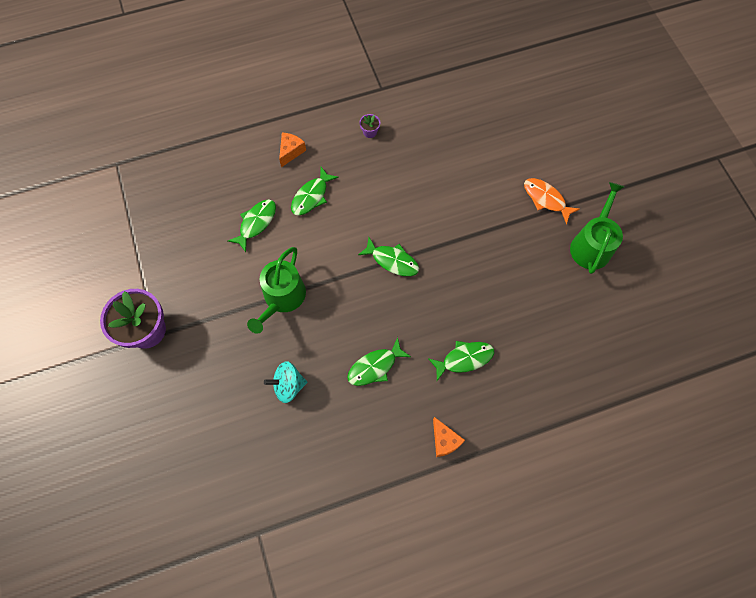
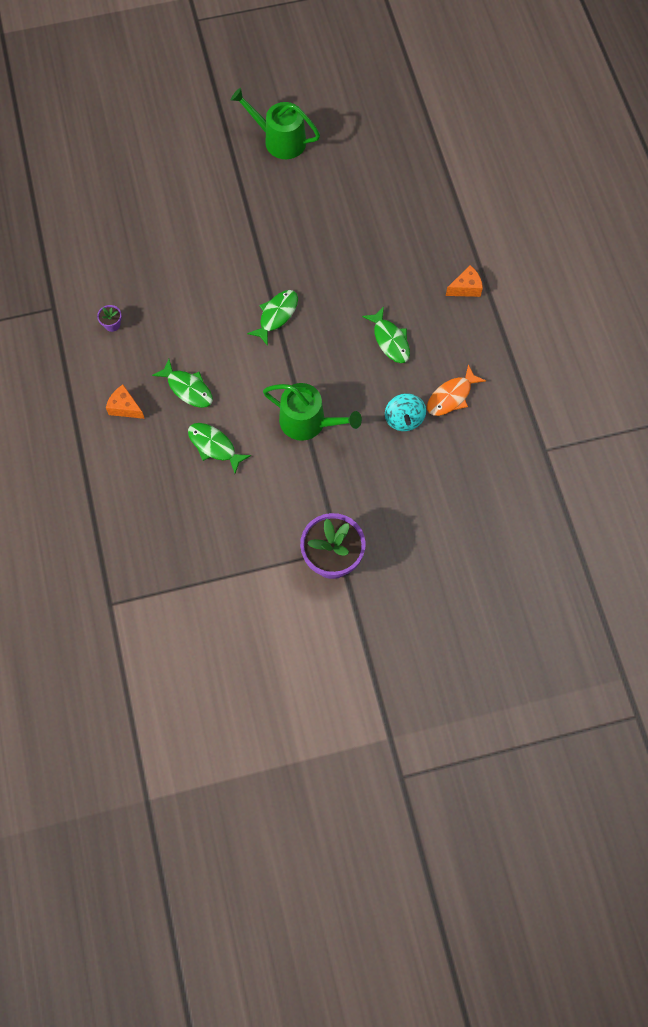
camera: 85 degrees left, 0 degrees up
green fish [428,341,495,381] -> none
orange fish [524,178,580,224] -> orange fish moved to [427,364,486,416]

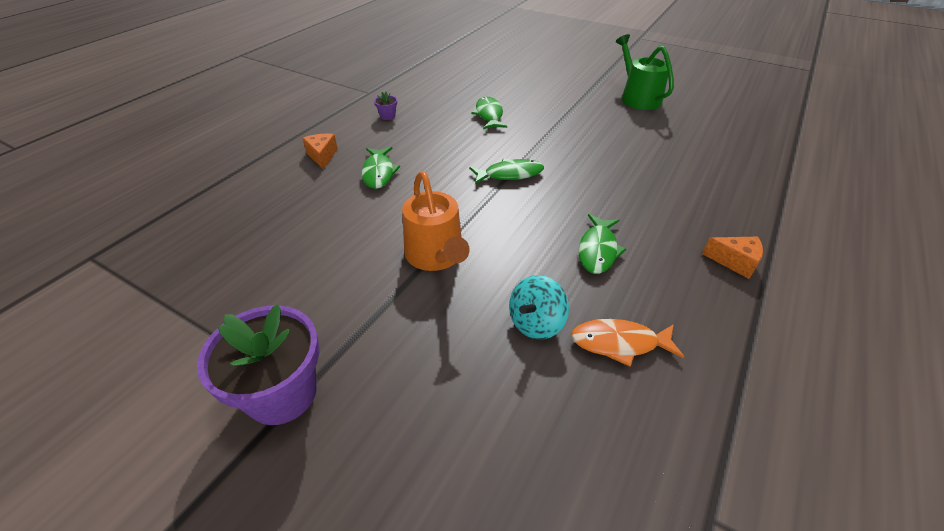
camera: 45 degrees right, 25 degrees down
green fish [188,423,251,473] -> green fish moved to [471,97,507,129]
green watering can [263,383,362,441] -> orange watering can [402,171,470,271]

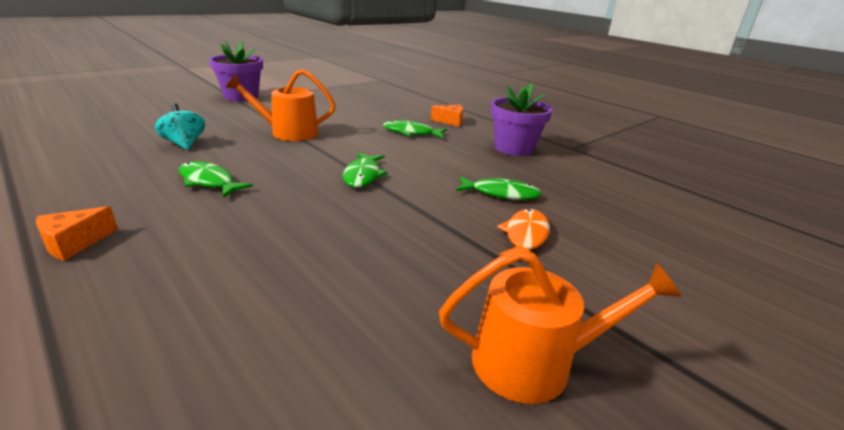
camera: 105 degrees right, 15 degrees down
purple flower pot [374,92,397,120] -> purple flower pot [491,83,553,156], size x2.43
orange fish [571,319,684,367] -> orange fish moved to [497,209,550,256]
green watering can [616,34,674,110] -> orange watering can [439,249,681,404]

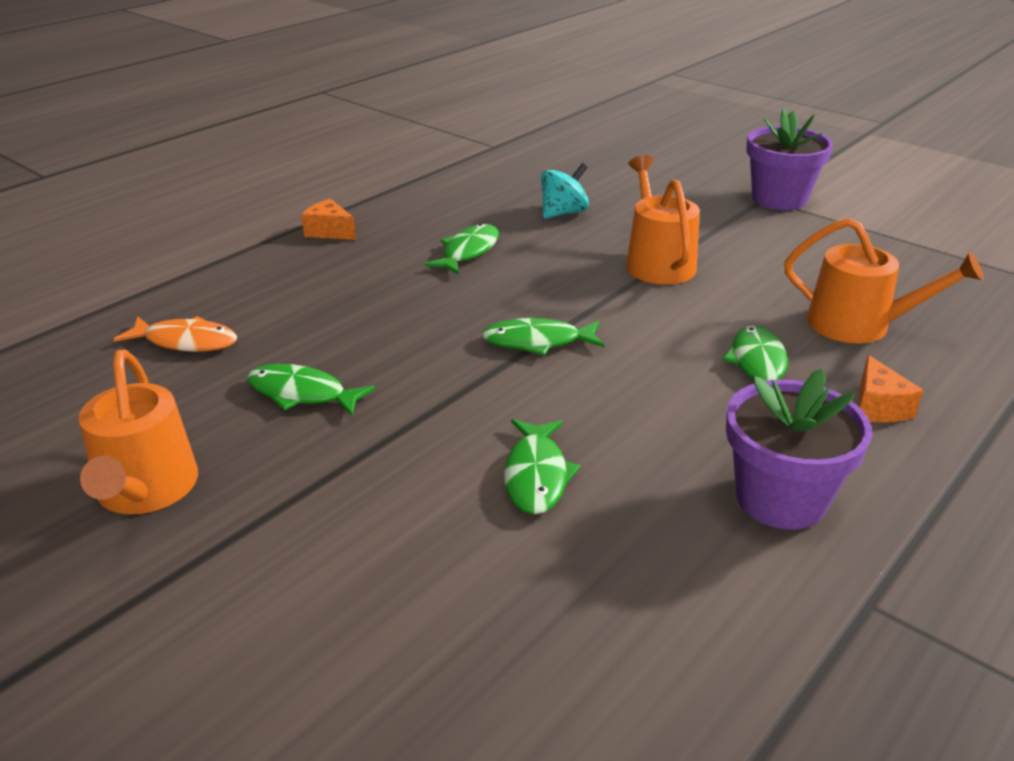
camera: 85 degrees right, 5 degrees up
orange fish [497,209,550,256] -> orange fish moved to [114,316,237,352]
none -> green fish [247,364,376,416]
none -> orange watering can [784,218,984,344]

